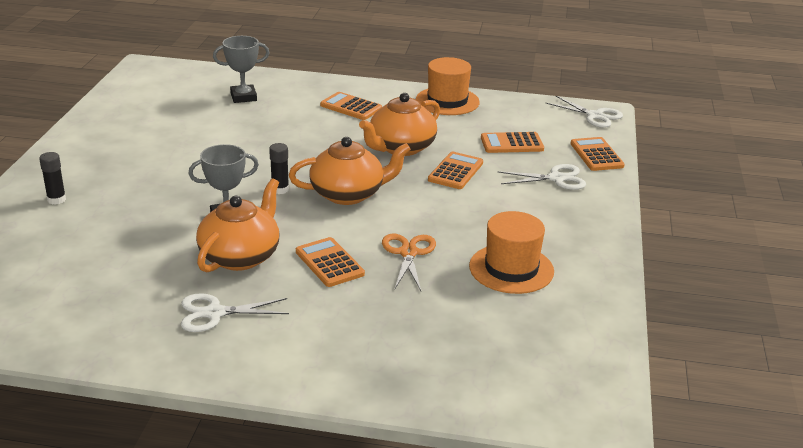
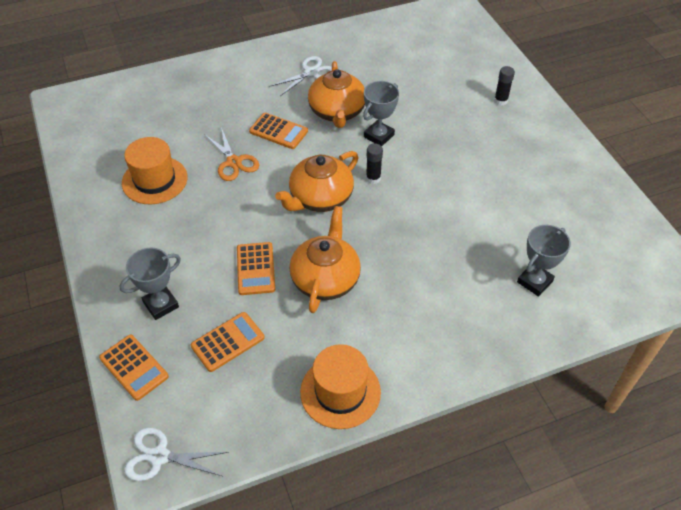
camera: 150 degrees right, 20 degrees up
orange calculator [320,92,382,120] -> none
white scissors [497,164,586,190] -> grey trophy [120,248,181,320]

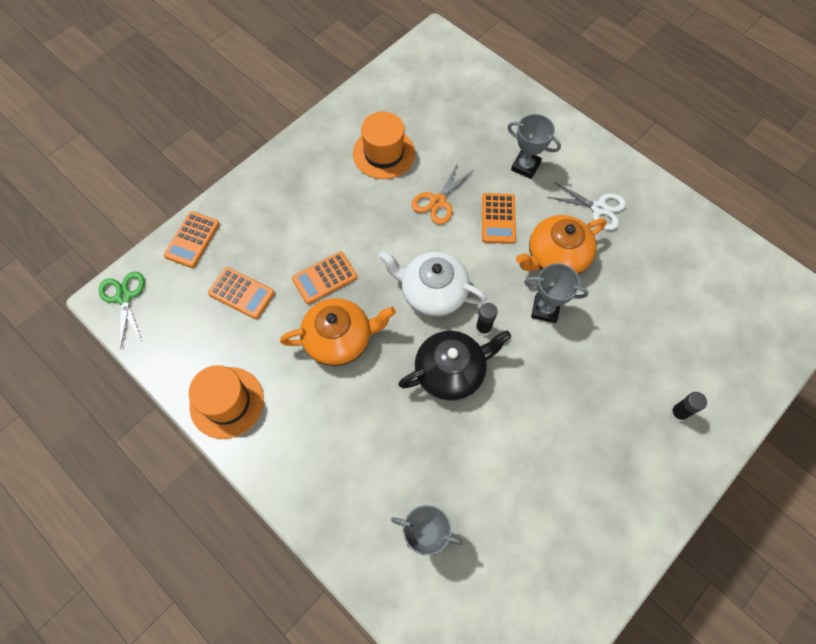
camera: 65 degrees right, 15 degrees up
grey trophy [120,248,181,320] -> grey trophy moved to [508,114,561,179]
white scissors [124,427,229,481] -> green scissors [99,272,145,349]
orange teapot [275,151,358,212] -> white teapot [379,251,487,317]
none -> black teapot [398,330,511,401]

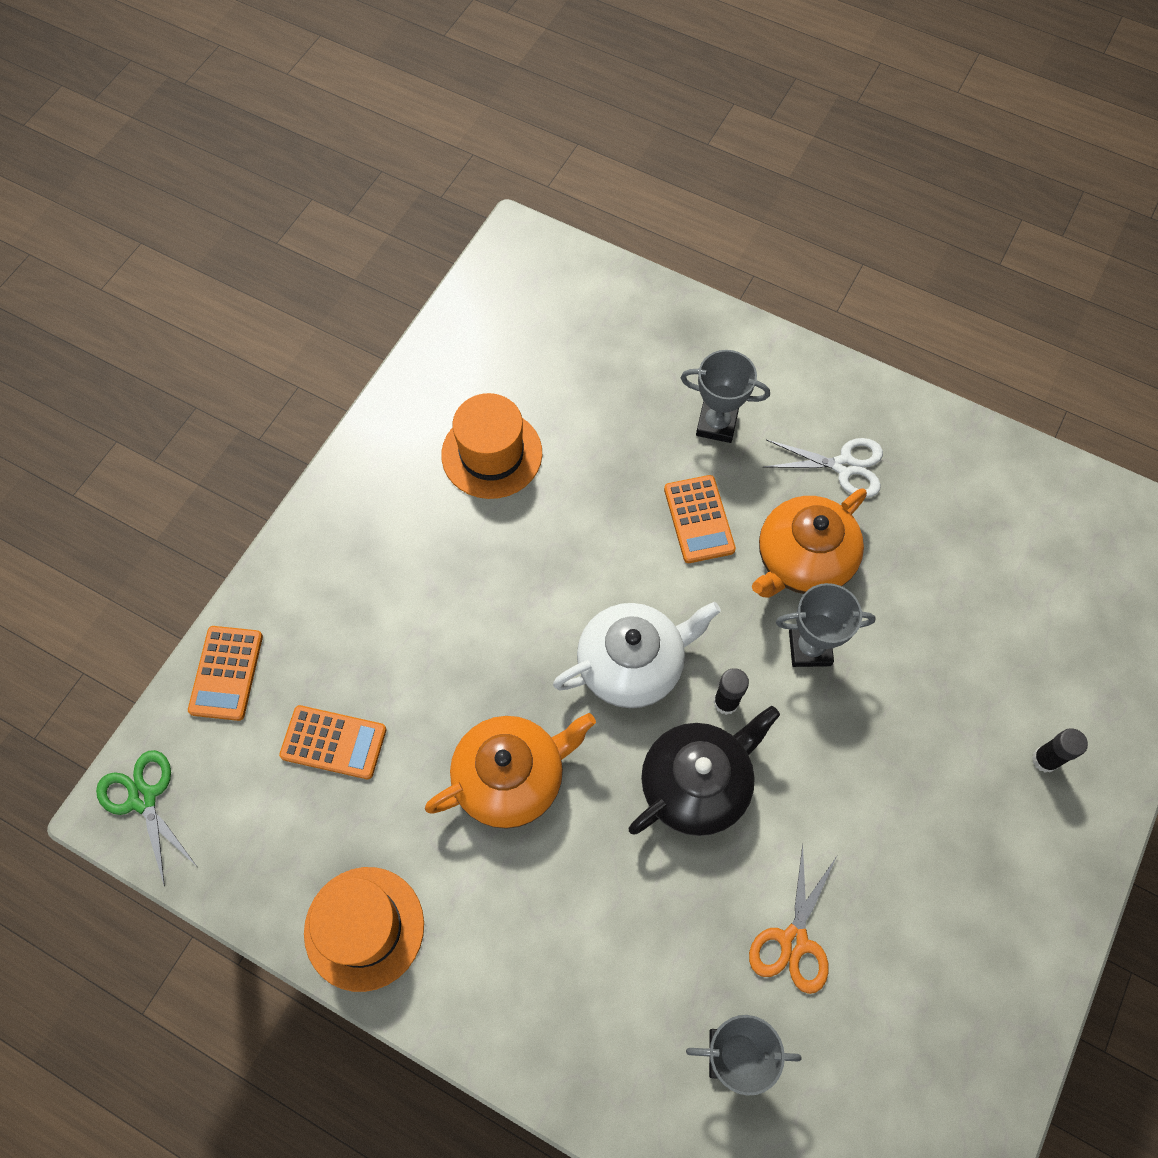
camera: 15 degrees left, 0 degrees up
orange calculator [292,252,357,304] -> none
white teapot [379,251,487,317] -> white teapot turned 150 degrees clockwise [553,602,721,708]
orange scissors [411,163,474,224] -> orange scissors moved to [749,844,837,994]

